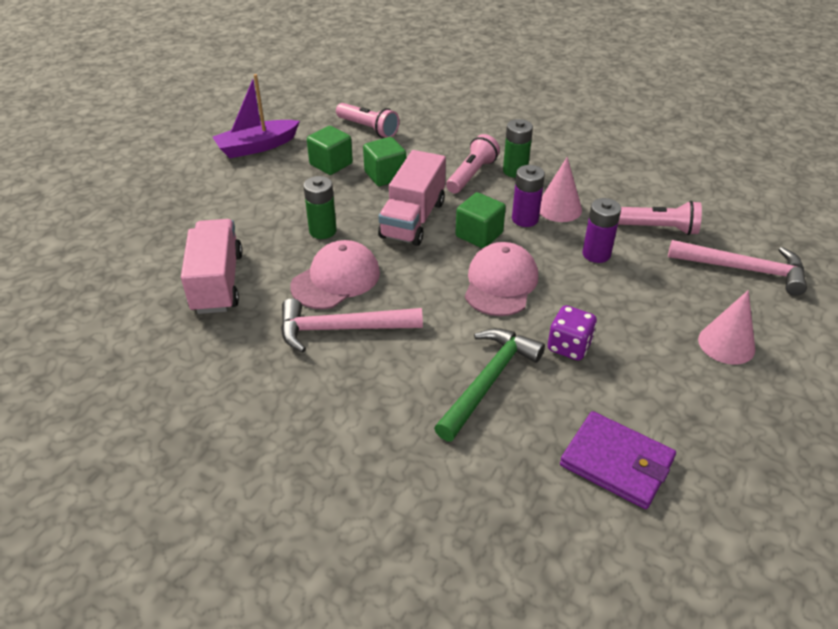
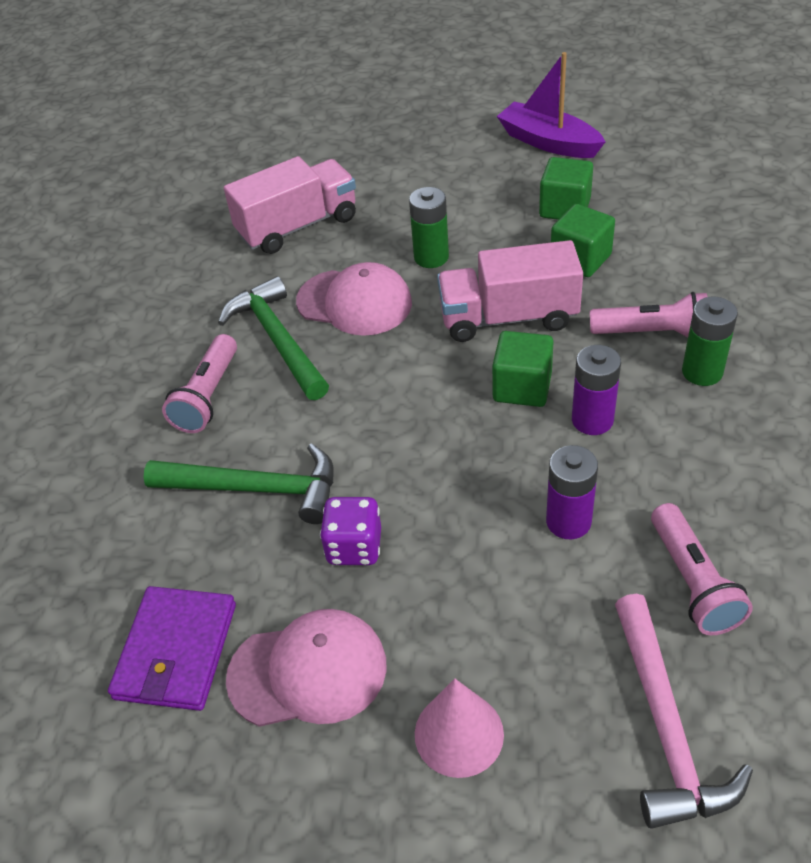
camera: 70 degrees right, 5 degrees up
pink hammer [281,298,423,352] -> green hammer [218,276,329,400]
pink flashlight [336,103,399,138] -> pink flashlight moved to [162,334,237,433]
pink cap [465,242,538,316] -> pink cap moved to [226,609,386,727]
pink cone [540,157,582,222] -> none

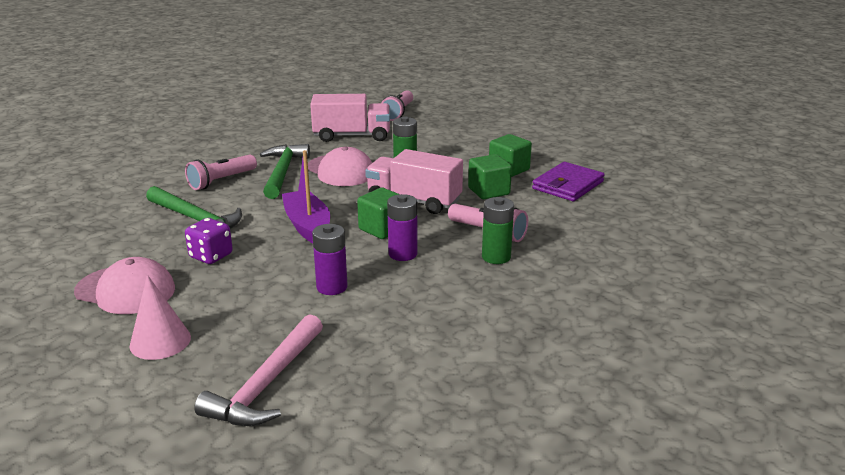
camera: 25 degrees right, 20 degrees down
purple wallet [108,586,236,711] -> purple wallet moved to [532,162,605,201]
purple boat [497,52,605,158] -> purple boat moved to [282,150,330,243]
pink flashlight [651,503,753,635] -> pink flashlight moved to [381,90,413,121]

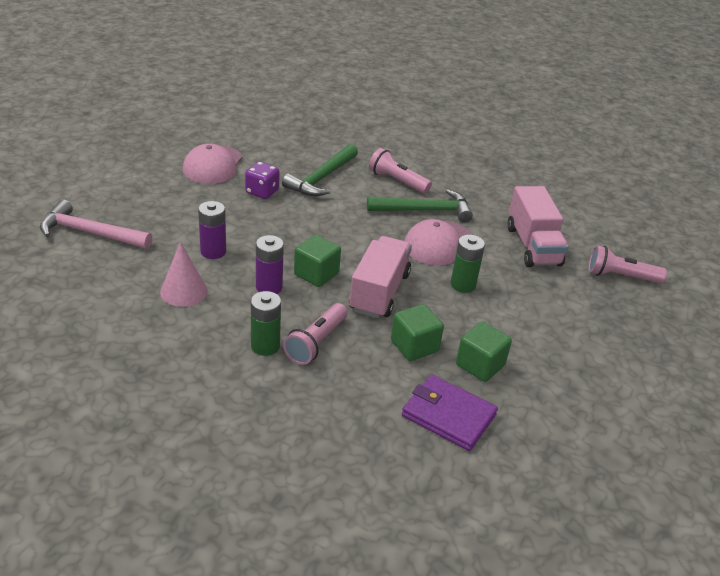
camera: 80 degrees right, 10 degrees up
pink cone [129,275,191,360] -> pink cone moved to [160,242,208,307]
purple boat [282,150,330,243] -> none

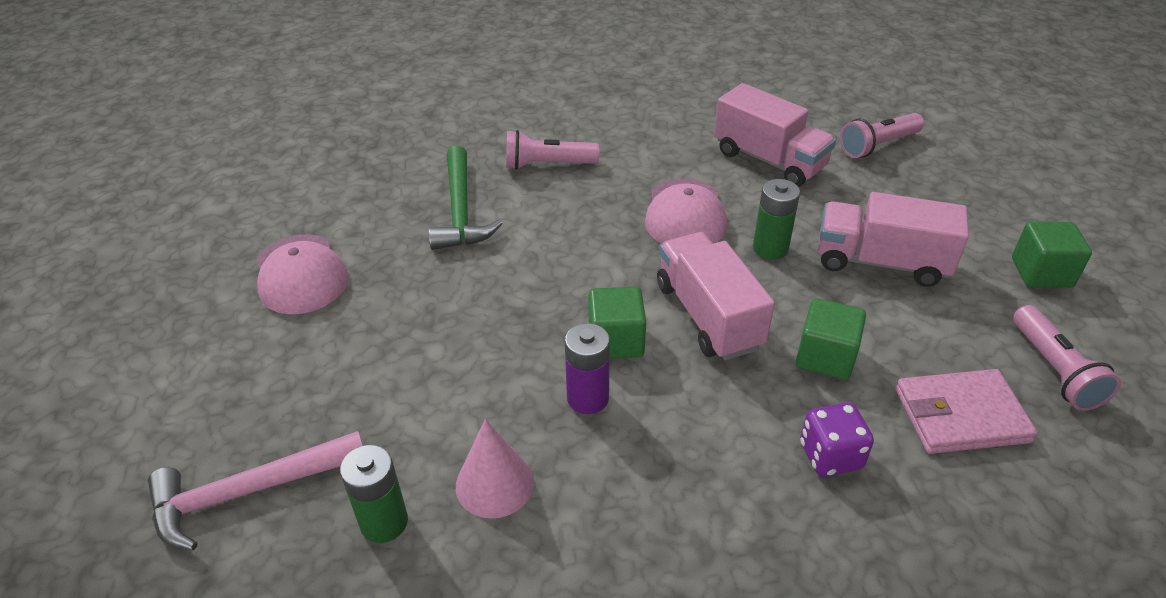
camera: 35 degrees left, 5 degrees up
purple battery [198,201,226,259] -> none
purple dice [245,162,280,199] -> purple dice moved to [800,402,874,477]
green battery [251,291,281,356] -> green battery moved to [340,445,408,543]
pink flashlight [283,303,348,365] -> pink flashlight moved to [1013,305,1121,411]
green hammer [367,189,473,223] -> none
purple wallet [402,375,498,451] -> pink wallet [895,369,1038,454]
green cube [456,322,512,382] -> green cube moved to [1012,222,1092,288]
none -> pink truck [818,192,969,287]

